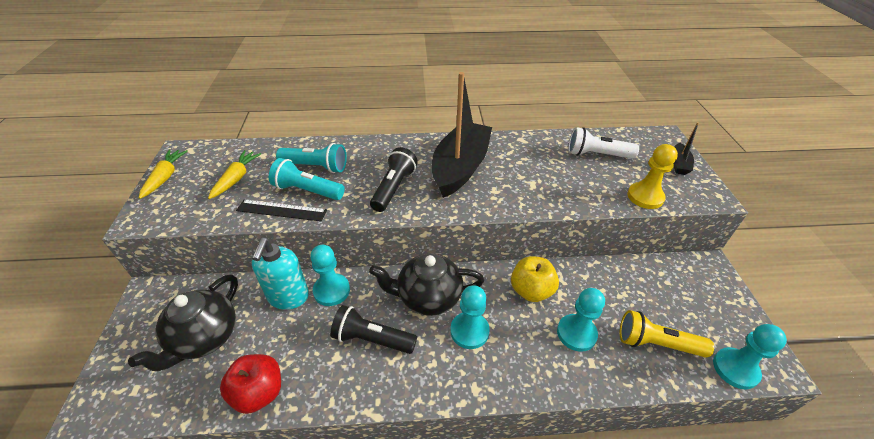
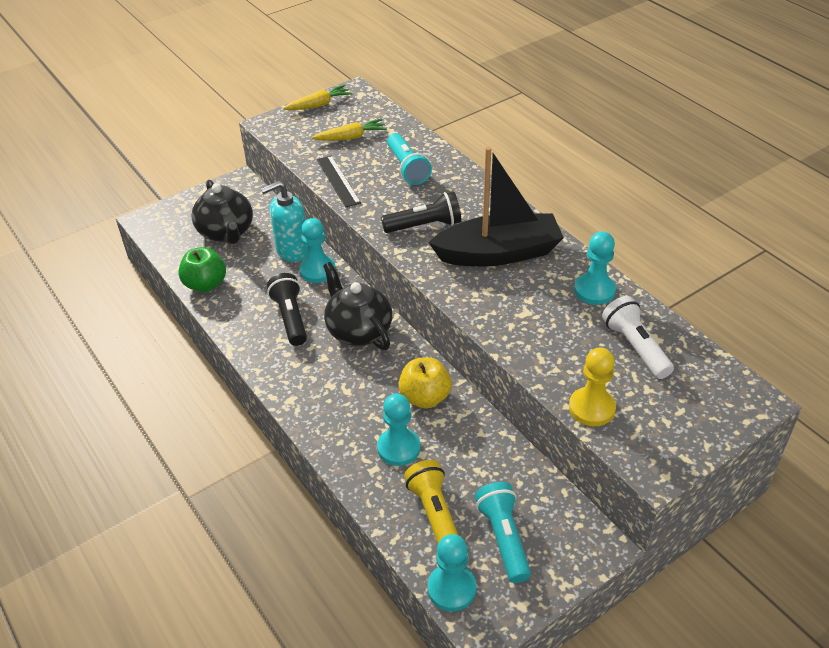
camera: 60 degrees right, 0 degrees up
black teapot [128,275,238,372] -> black teapot turned 105 degrees counterclockwise [191,180,253,244]
red apple [220,354,281,414] -> green apple [178,247,226,292]
turquoise flashlight [269,158,345,200] -> turquoise flashlight moved to [475,482,531,583]
turquoise pawn [450,285,490,349] -> turquoise pawn moved to [574,231,616,305]
black boat [673,122,699,175] -> none

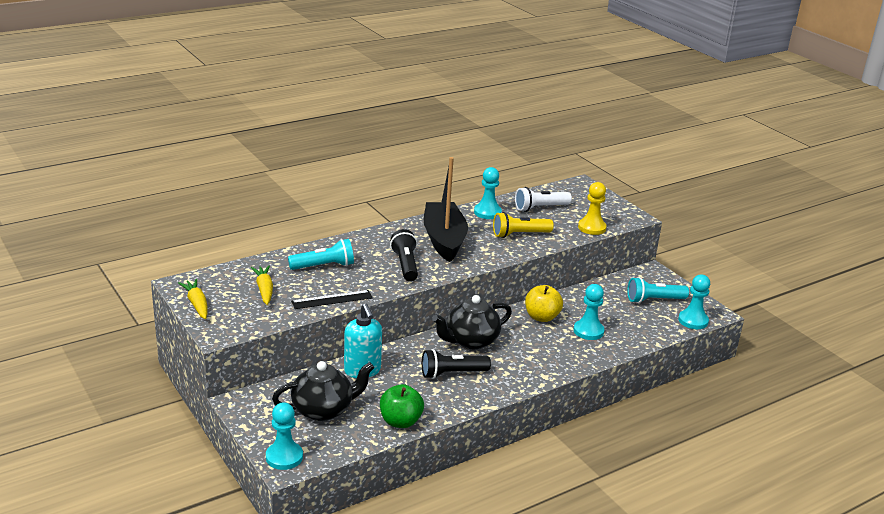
camera: 90 degrees left, 15 degrees down
turquoise pawn [299,218,336,283] -> turquoise pawn moved to [266,402,303,470]
yellow flashlight [404,460,459,544] -> yellow flashlight moved to [493,212,554,238]

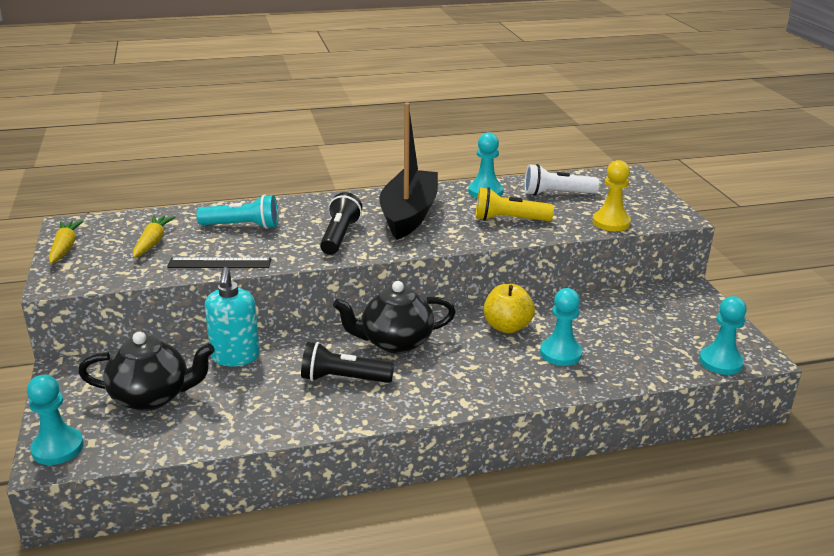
camera: 20 degrees right, 0 degrees up
green apple [380,384,424,428] -> none
turquoise flashlight [627,277,689,303] -> none

